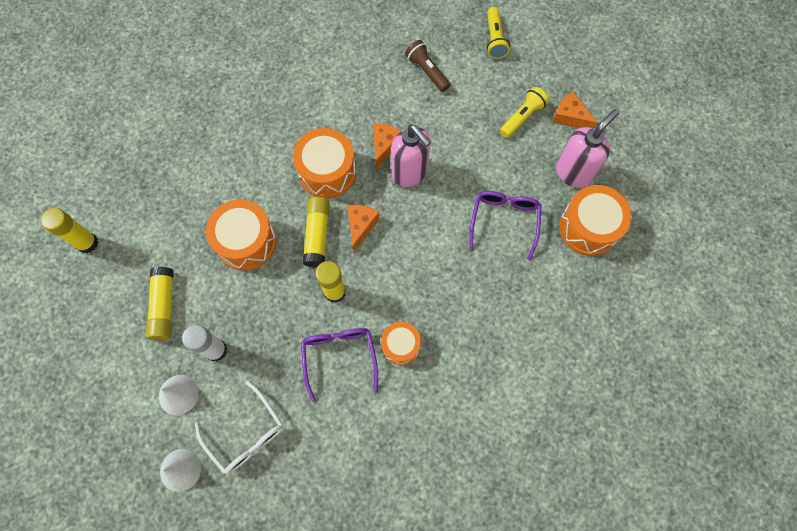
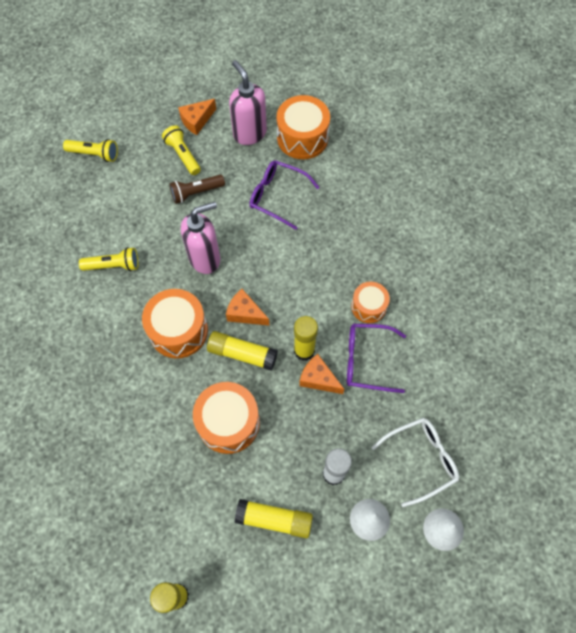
camera: 75 degrees left, 5 degrees down
orange cheese [373,124,401,169] -> orange cheese moved to [299,354,344,394]
brown flashlight [405,40,450,92] -> brown flashlight moved to [169,175,225,204]
none -> yellow flashlight [79,247,138,271]

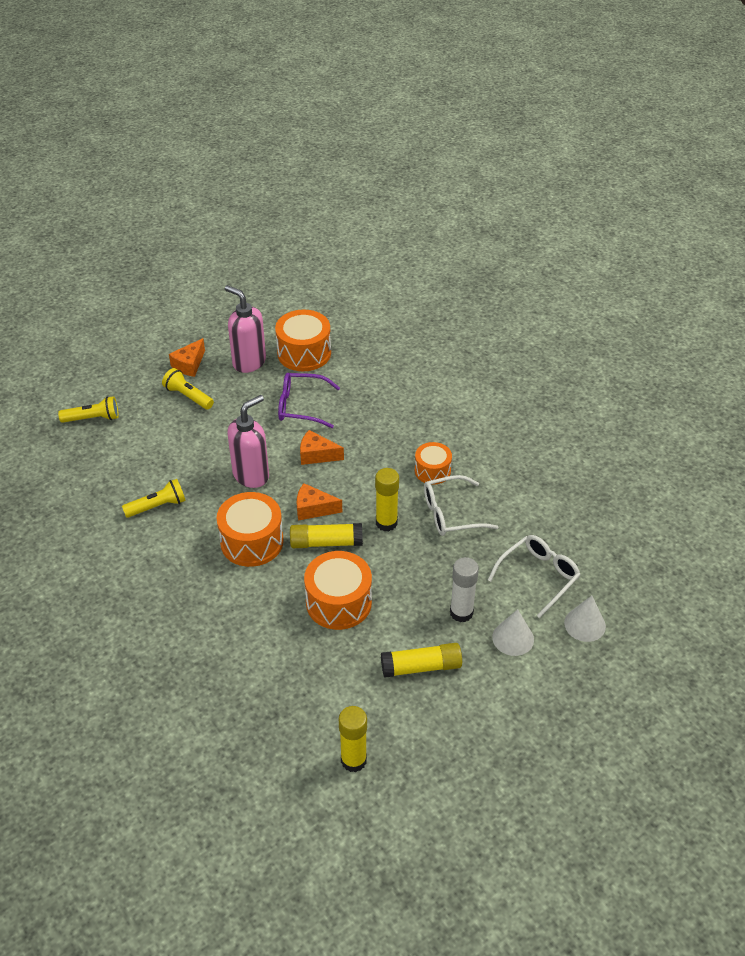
camera: 20 degrees left, 20 degrees down
brown flashlight [169,175,225,204] -> none
orange cheese [299,354,344,394] -> orange cheese moved to [300,430,344,465]
purple glasses [347,324,406,393] -> white glasses [424,475,498,536]

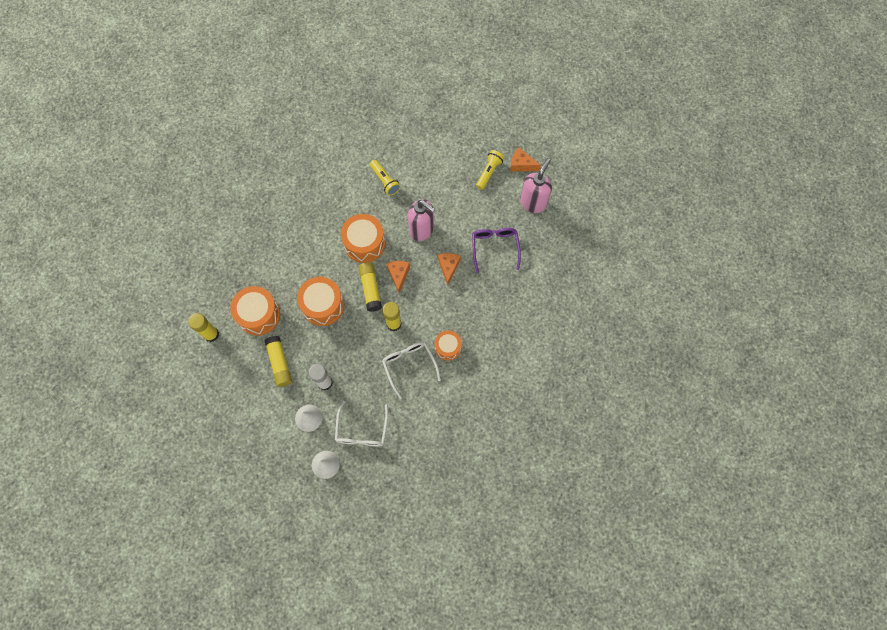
camera: 80 degrees right, 25 degrees up
yellow flashlight [58,396,119,423] -> none
orange drum [275,310,331,371] -> orange drum moved to [230,286,280,336]
white glasses [488,535,581,618] -> white glasses turned 60 degrees clockwise [335,401,388,446]

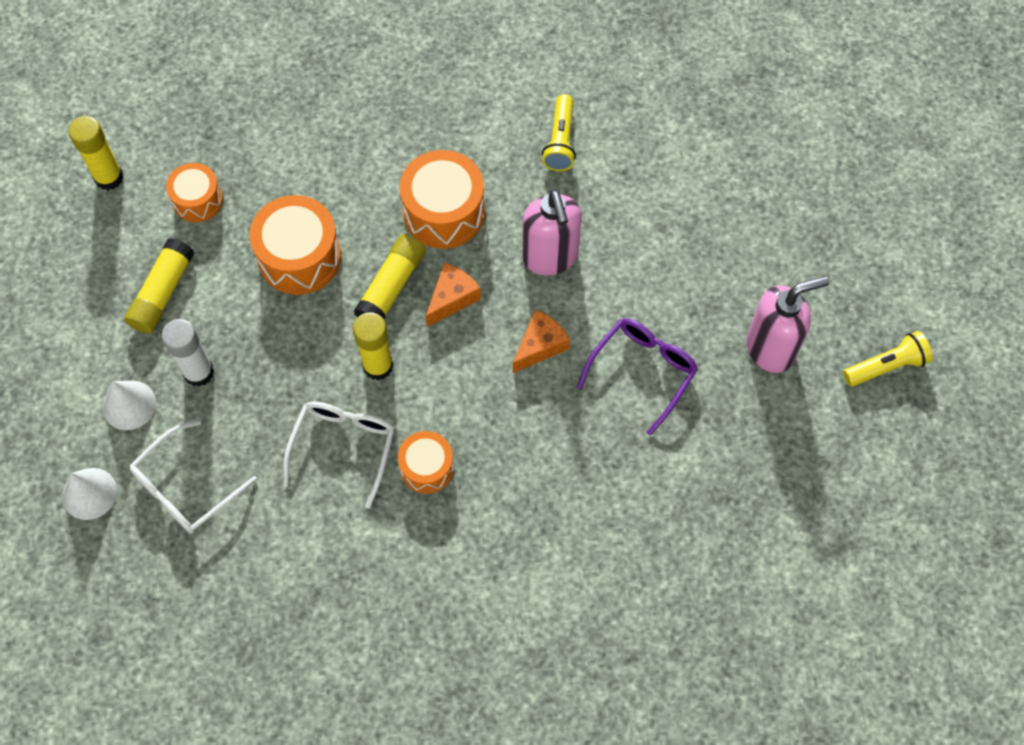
camera: 40 degrees right, 5 degrees down
orange drum [230,286,280,336] -> orange drum [166,163,223,222], size x0.61
yellow flashlight [476,150,504,190] -> yellow flashlight moved to [843,331,933,387]
orange cheese [510,147,541,171] -> none

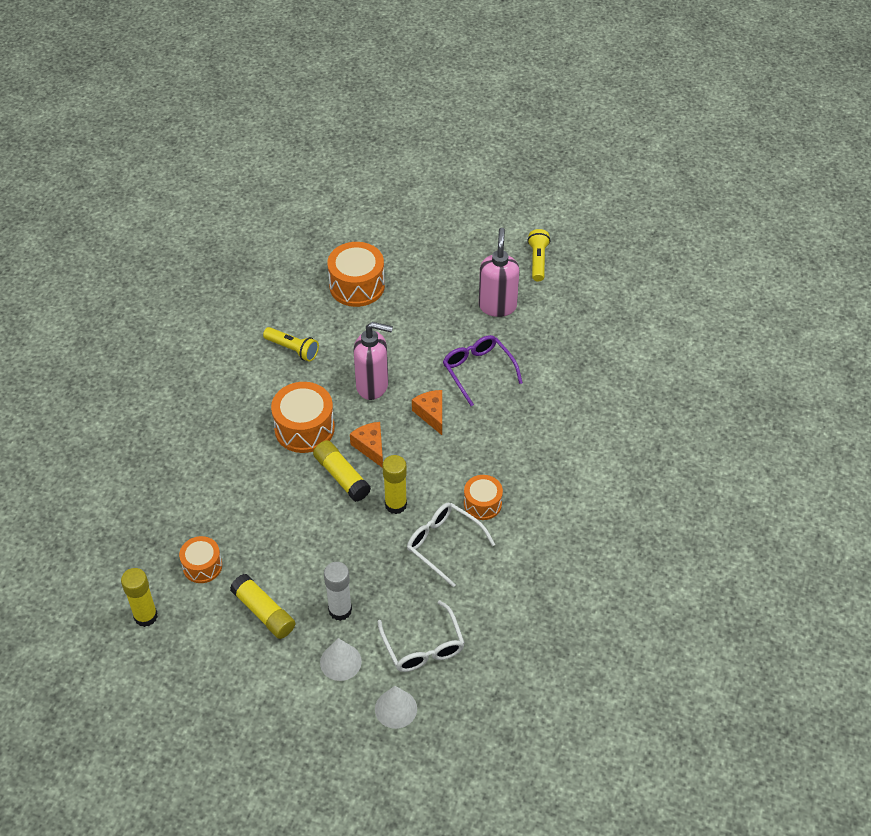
camera: 65 degrees left, 15 degrees down
orange drum [250,195,341,295] -> orange drum moved to [327,242,385,307]

